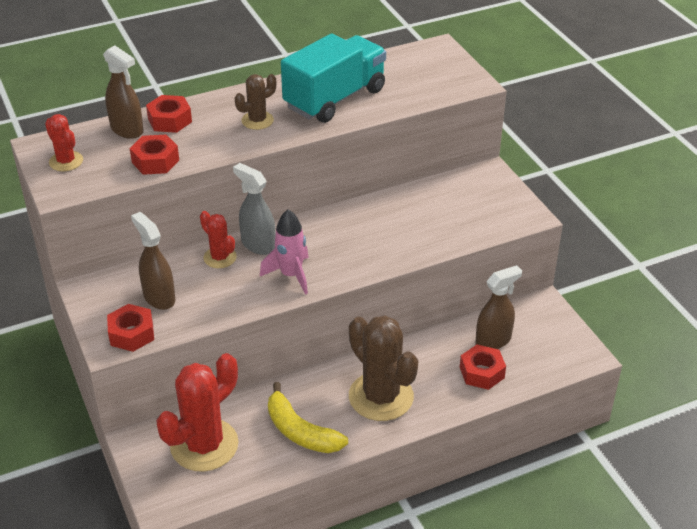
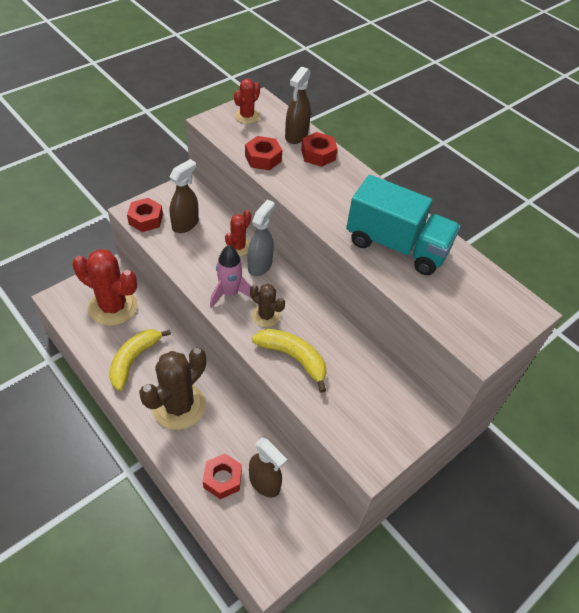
camera: 70 degrees right, 10 degrees up
brown cactus [235,74,276,130] -> brown cactus moved to [250,284,285,327]
none -> yellow banana [252,329,327,393]

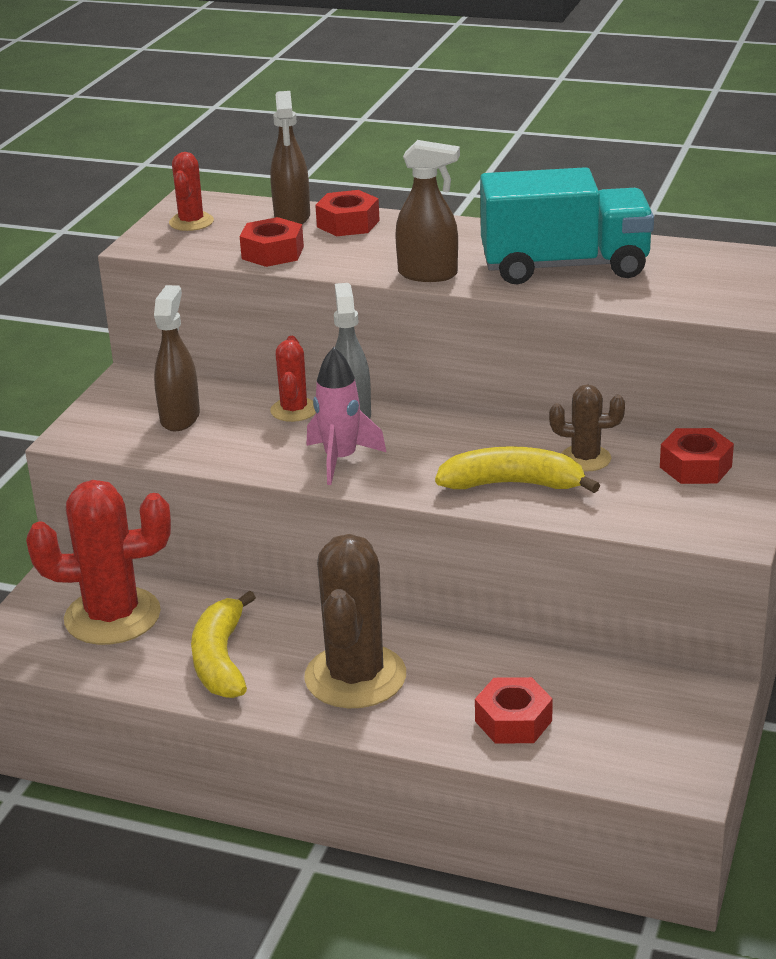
camera: 25 degrees left, 20 degrees down
red nut [127,198,163,232] -> red nut moved to [660,428,734,484]
brown spray bottle [249,438,287,497] -> brown spray bottle moved to [395,140,460,282]
brown cactus [250,284,285,327] -> brown cactus moved to [549,384,625,471]

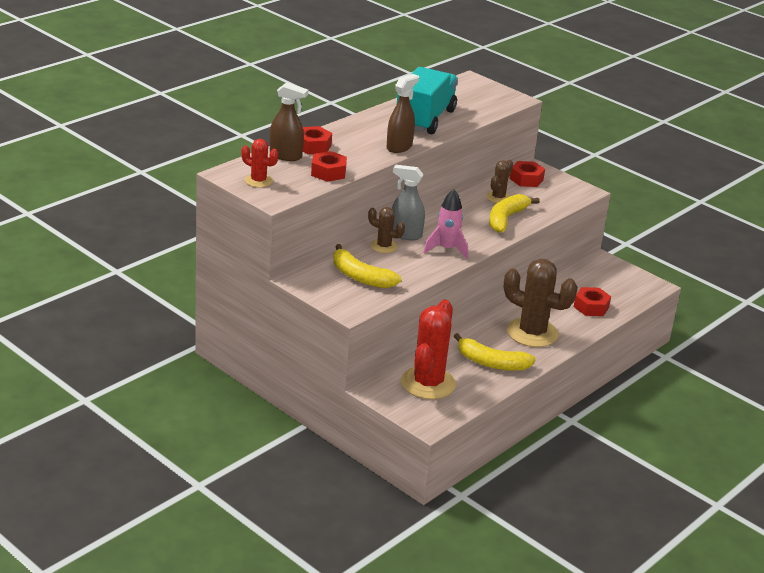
camera: 70 degrees left, 0 degrees up
brown spray bottle [154,285,200,431] -> yellow banana [333,244,402,288]
red cactus [270,336,316,422] -> brown cactus [368,207,405,253]

